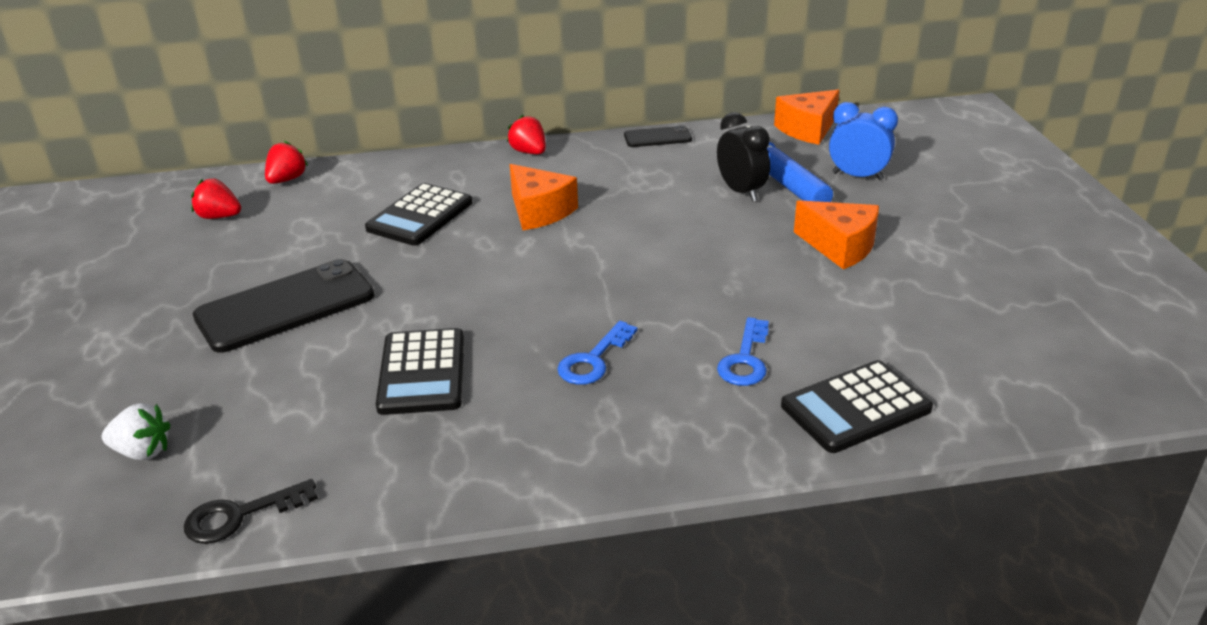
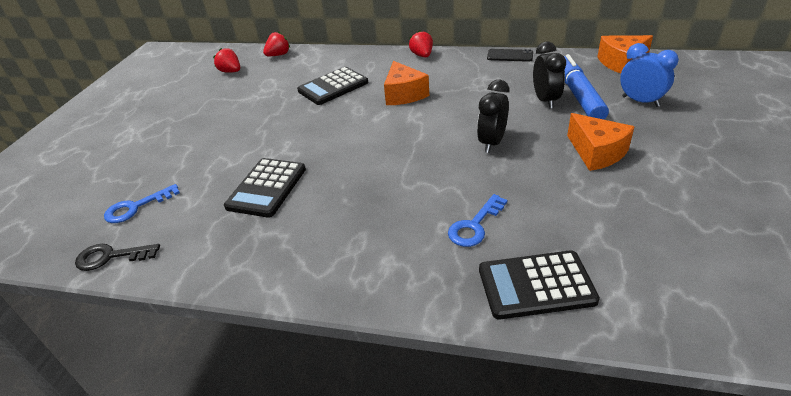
camera: 25 degrees right, 5 degrees up
white strawberry [102,403,171,460] -> none
black phone [193,259,375,353] -> none
blue key [558,321,638,385] -> blue key moved to [104,184,180,223]
none -> black clock [477,80,509,153]

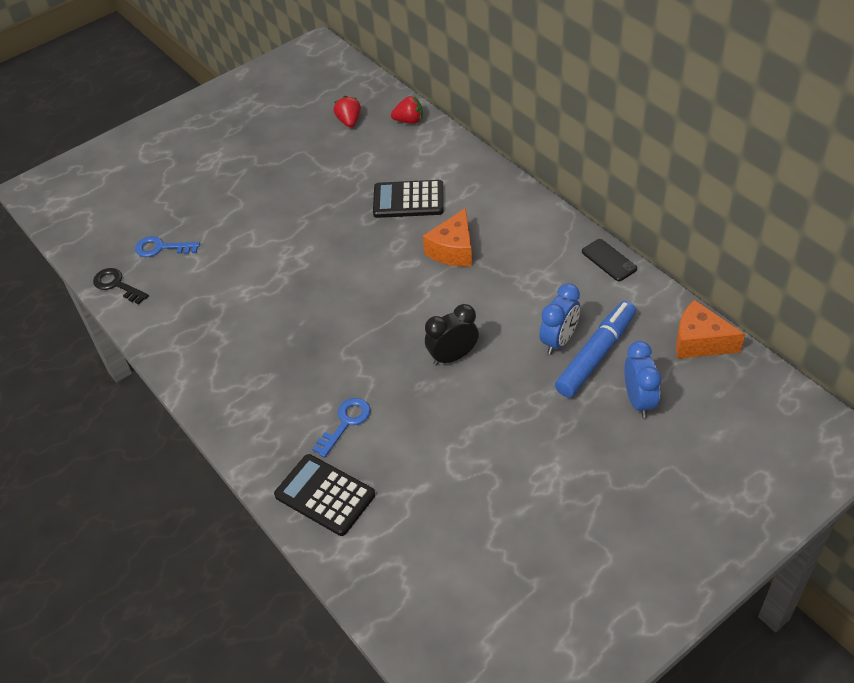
camera: 40 degrees right, 10 degrees up
black calculator [224,158,306,218] -> none
red strawberry [409,30,433,58] -> none
blue key [448,194,507,247] -> blue key turned 135 degrees clockwise [312,398,371,458]
black clock [533,42,566,109] -> blue clock [539,283,580,355]
orange cheese [567,113,634,171] -> none

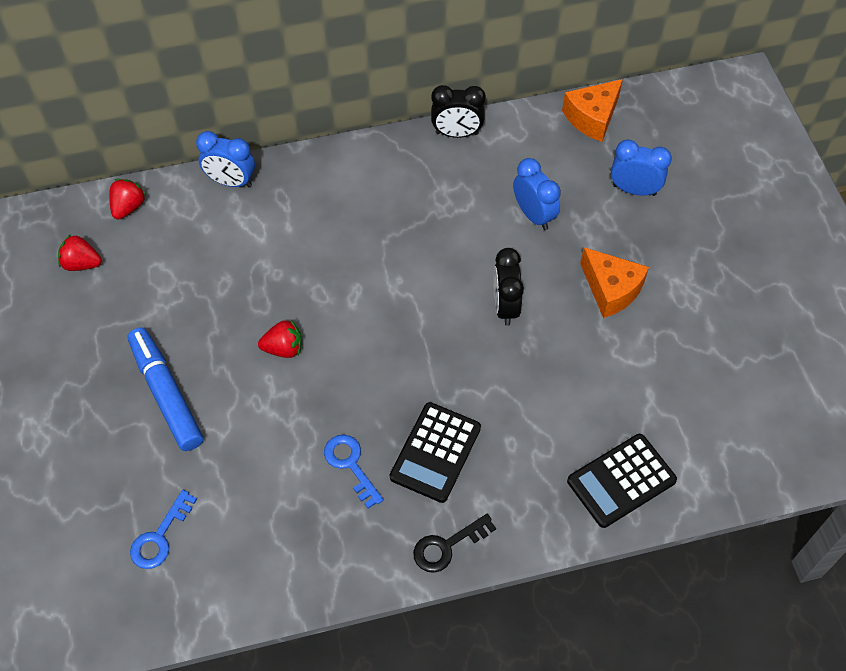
camera: 70 degrees left, 10 degrees up
black key [93,268,149,304] -> black key moved to [413,514,496,573]
blue key [312,398,371,458] -> blue key moved to [324,435,384,509]
black calculator [373,180,444,218] -> black calculator moved to [390,402,481,503]
orange cheese [423,208,472,267] -> orange cheese moved to [580,247,649,318]
blue marker [555,301,636,398] -> blue marker moved to [128,327,203,451]
black phone [582,239,637,281] -> black clock [431,85,486,138]
none -> blue clock [196,131,255,187]
none -> red strawberry [258,320,302,358]

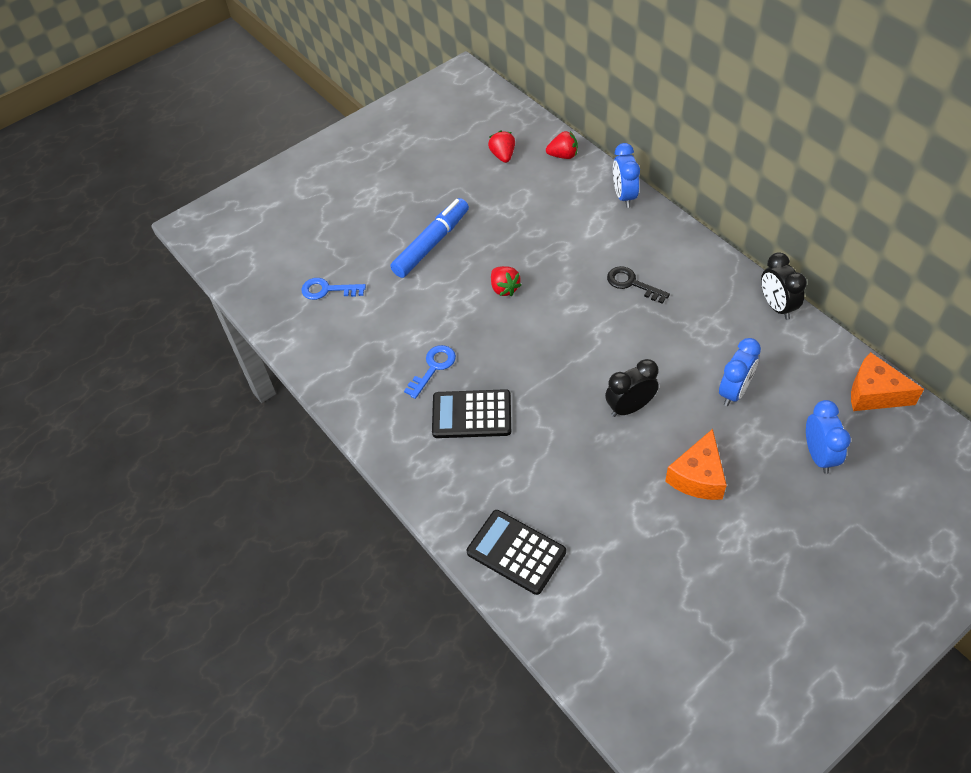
camera: 70 degrees right, 5 degrees down
black key [413,514,496,573] -> black key moved to [607,266,670,304]

